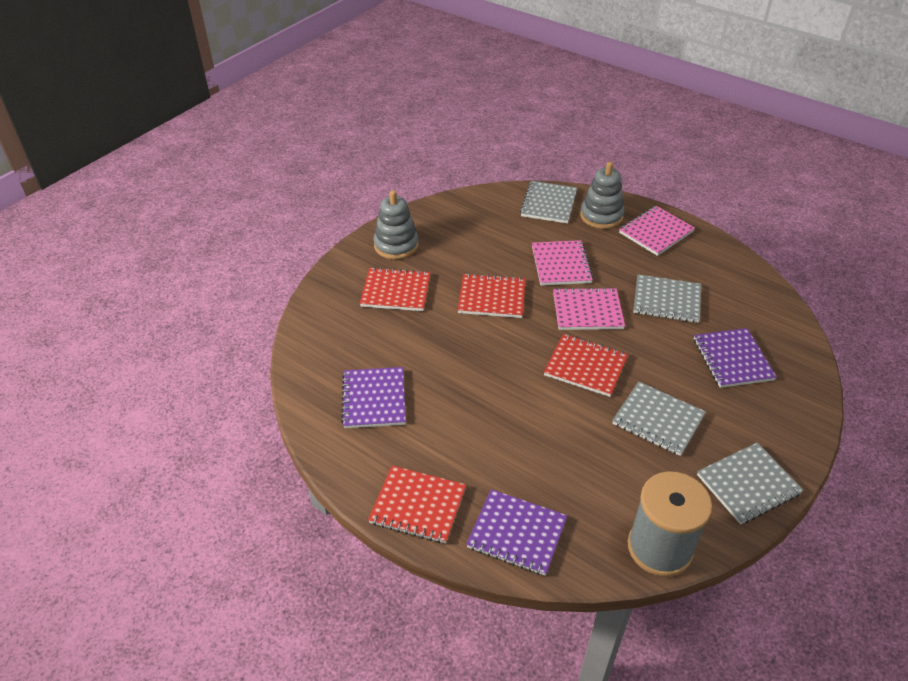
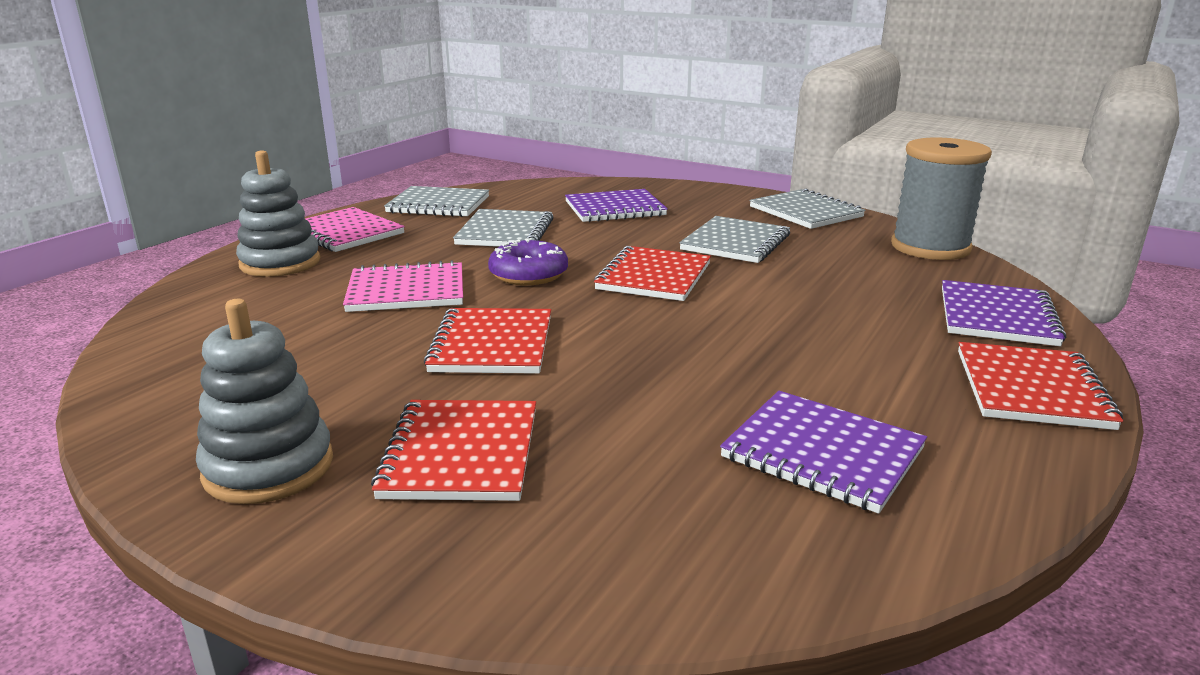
camera: 95 degrees left, 20 degrees down
purple notebook [341,367,406,428] -> purple notebook turned 45 degrees clockwise [720,391,927,514]
grey notebook [520,181,577,224] -> grey notebook moved to [384,186,489,217]
pink notebook [553,287,625,330] -> purple donut [488,239,568,285]

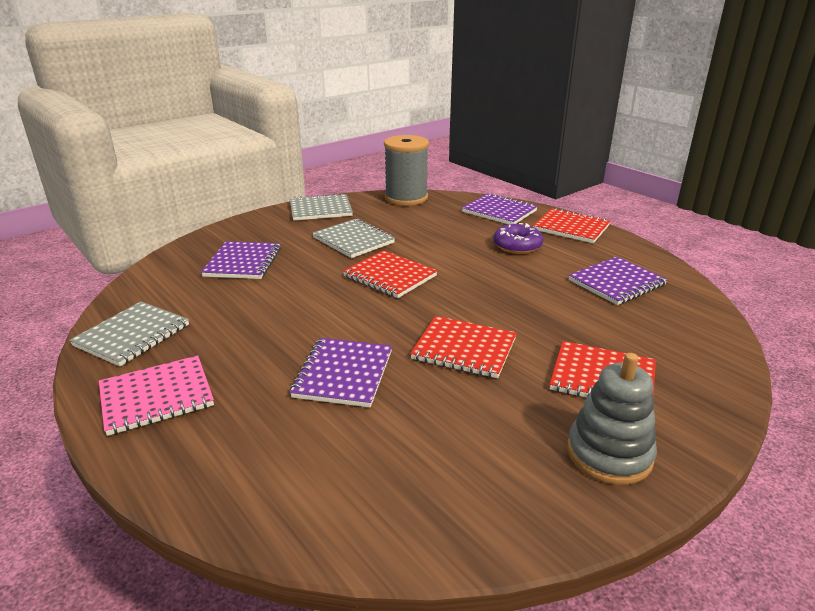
camera: 70 degrees left, 5 degrees up
grey stacking toy [236,150,320,277] -> none
pink notebook [343,260,463,312] -> purple notebook [290,338,392,407]
grey notebook [453,209,554,247] -> none
purple donut [488,239,568,285] -> purple donut moved to [493,223,544,254]

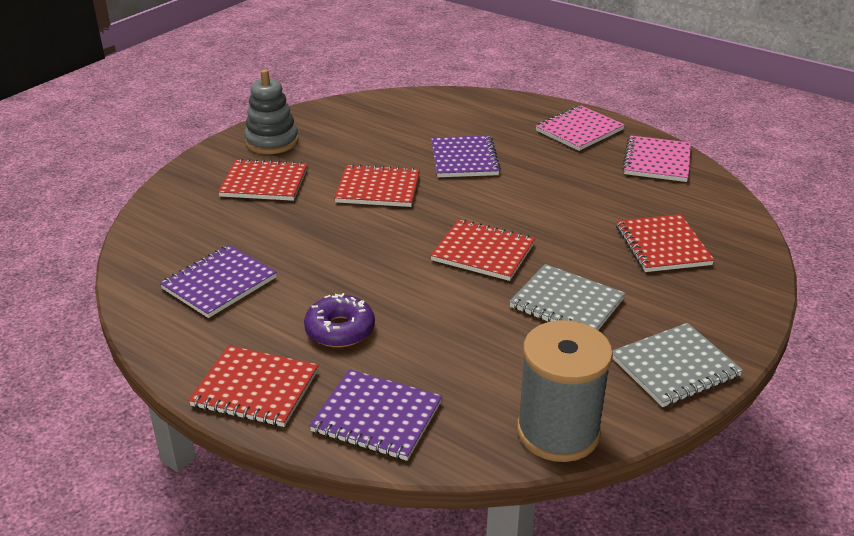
camera: 165 degrees right, 5 degrees up
grey notebook [69,301,189,367] -> pink notebook [622,136,691,182]
purple notebook [201,241,281,279] -> red notebook [616,214,714,272]

